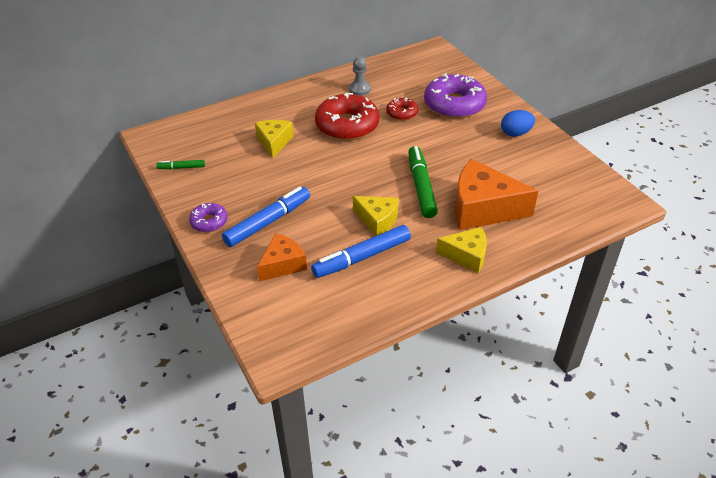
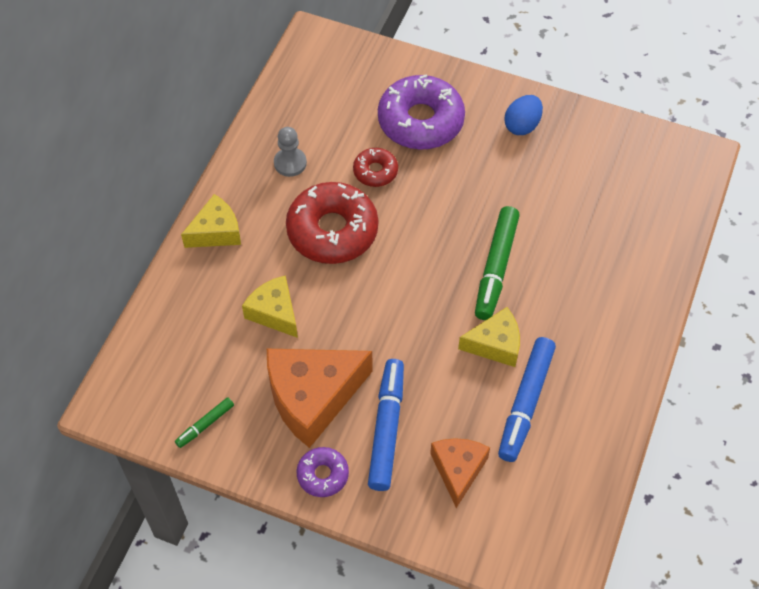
camera: 40 degrees left, 15 degrees up
green marker [408,146,438,218] -> green marker turned 120 degrees counterclockwise [475,206,520,320]
yellow cheese [436,227,487,273] -> yellow cheese moved to [181,194,241,248]
orange cheese [455,159,538,230] -> orange cheese moved to [267,349,373,448]

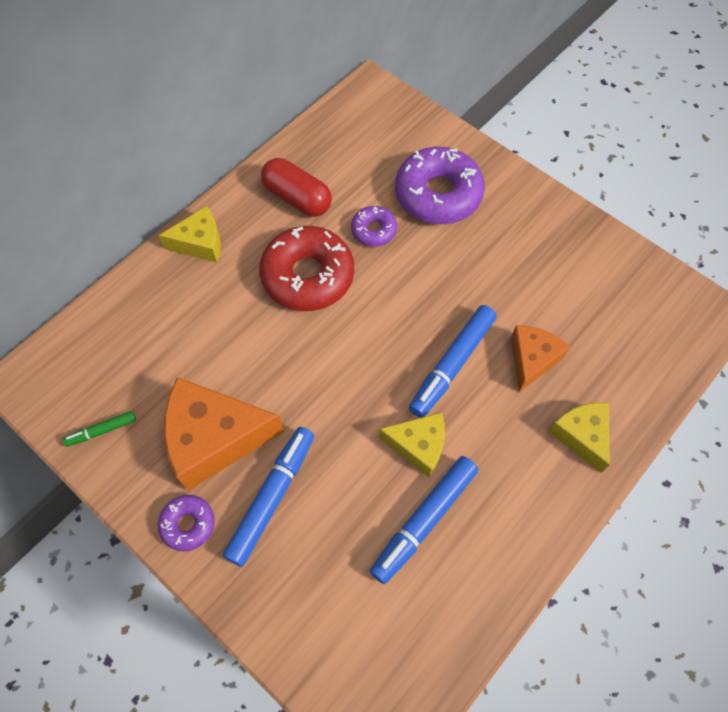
camera: 20 degrees right, 5 degrees up
yellow cheese [242,275,298,338] -> yellow cheese moved to [549,403,610,473]
grey pawn [274,127,307,177] -> red capsule [261,158,332,217]
red donut [353,148,398,187] -> purple donut [351,206,397,247]
orange cheese [430,438,490,508] -> orange cheese moved to [511,325,570,392]
green marker [475,206,520,320] -> blue marker [409,305,497,418]
blue egg [504,95,543,135] -> none

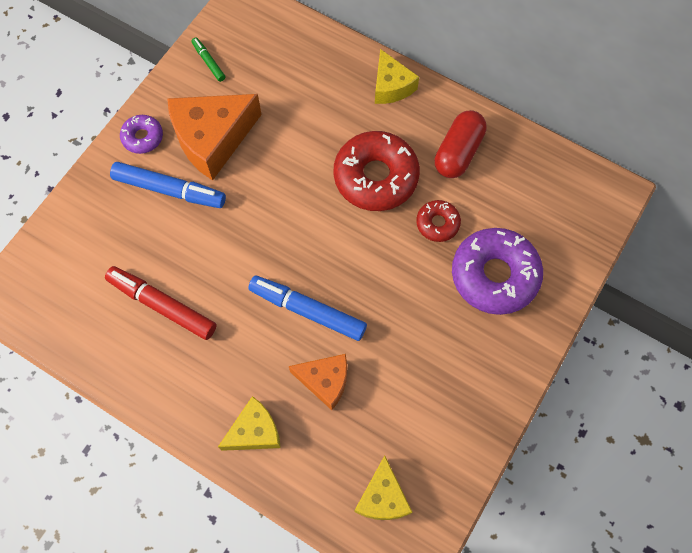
camera: 80 degrees right, 5 degrees up
orange cheese [164,377,284,491] -> orange cheese turned 105 degrees counterclockwise [167,94,262,181]
purple donut [351,206,397,247] -> red donut [416,200,461,242]
blue marker [370,456,478,584] -> red marker [105,266,217,340]
yellow cheese [379,412,445,477] -> yellow cheese moved to [354,455,412,520]

